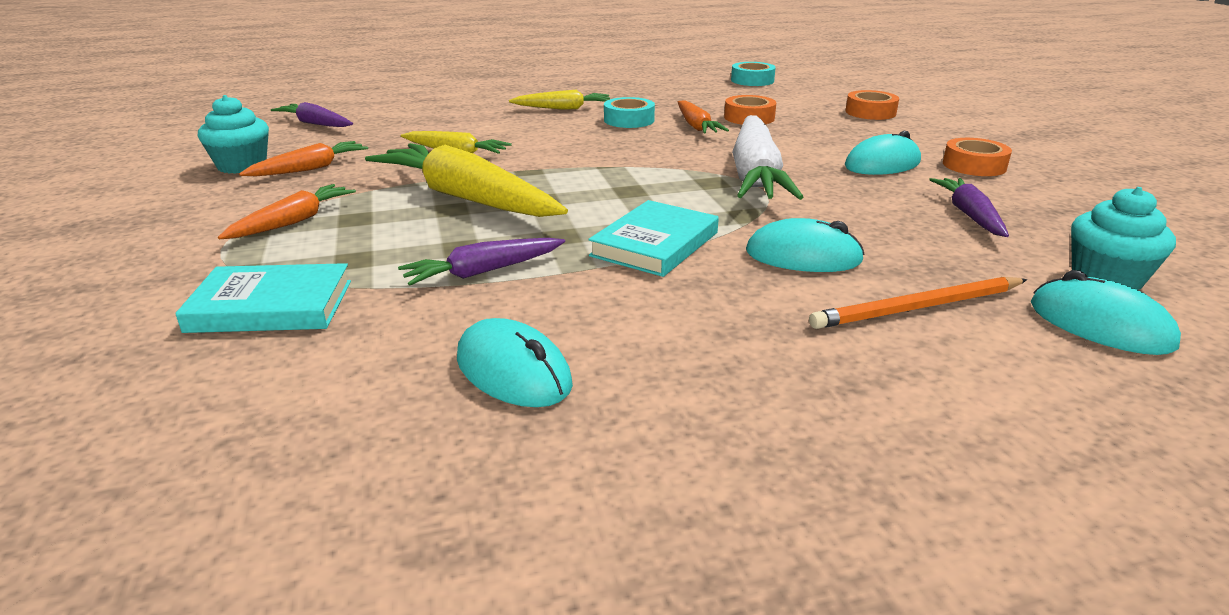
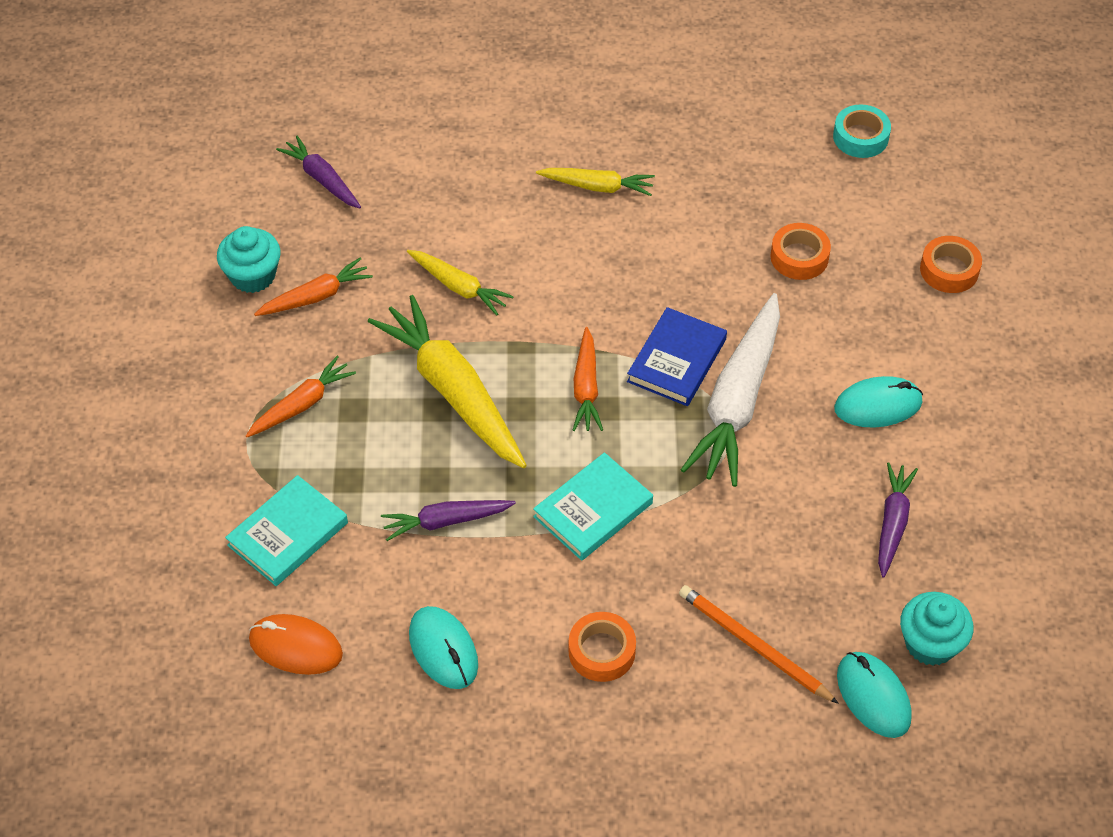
camera: 15 degrees right, 25 degrees up
turquoise book [175,263,351,333] -> turquoise book turned 60 degrees counterclockwise [225,475,348,586]
turquoise tape [604,97,655,128] -> none
orange carrot [678,100,729,134] -> orange carrot moved to [573,327,603,431]
turquoise mouse [746,218,865,272] -> none
orange pencil [809,277,1027,329] -> orange pencil turned 45 degrees clockwise [679,585,839,704]
orange tape [943,138,1012,176] -> orange tape moved to [568,612,636,682]
none -> orange mouse [249,614,343,675]
none -> blue book [627,307,727,406]

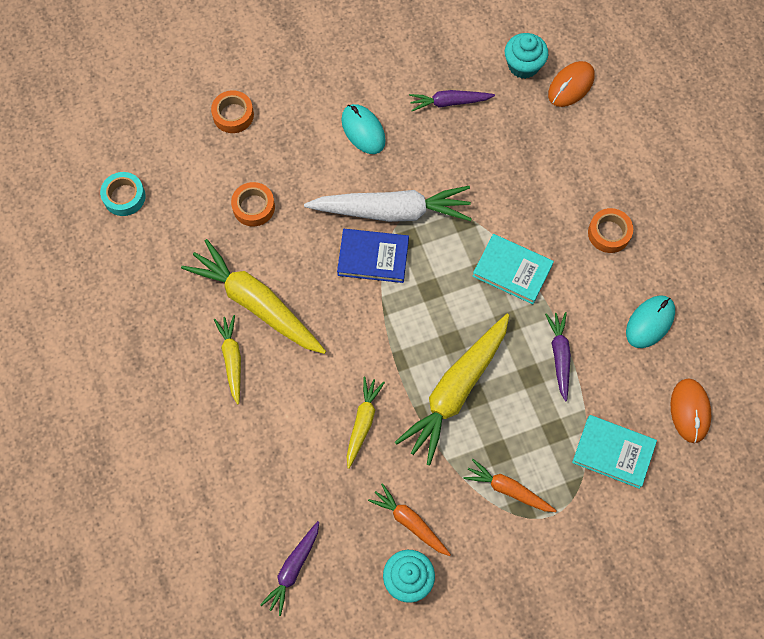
camera: 110 degrees left, 15 degrees up
purple carrot [381,500,516,541] -> purple carrot turned 150 degrees counterclockwise [545,312,571,402]
orange carrot [573,327,603,431] -> none
orange pencil [679,585,839,704] -> none
turquoise mouse [837,652,912,738] -> orange mouse [548,61,595,107]
none -> yellow carrot [181,239,326,354]

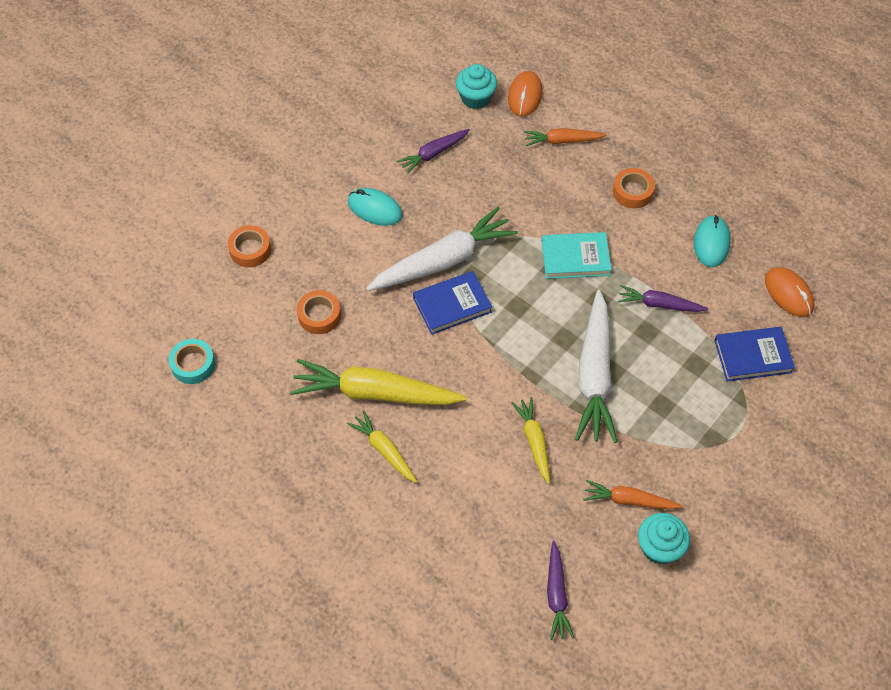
camera: 30 degrees left, 10 degrees down
yellow carrot [395,314,509,465] -> white carrot [575,290,618,443]
orange carrot [464,459,557,512] -> orange carrot moved to [524,128,607,146]
purple carrot [545,312,571,402] -> purple carrot turned 45 degrees counterclockwise [618,285,708,312]
turquoise book [572,415,657,489] -> blue book [714,327,795,382]

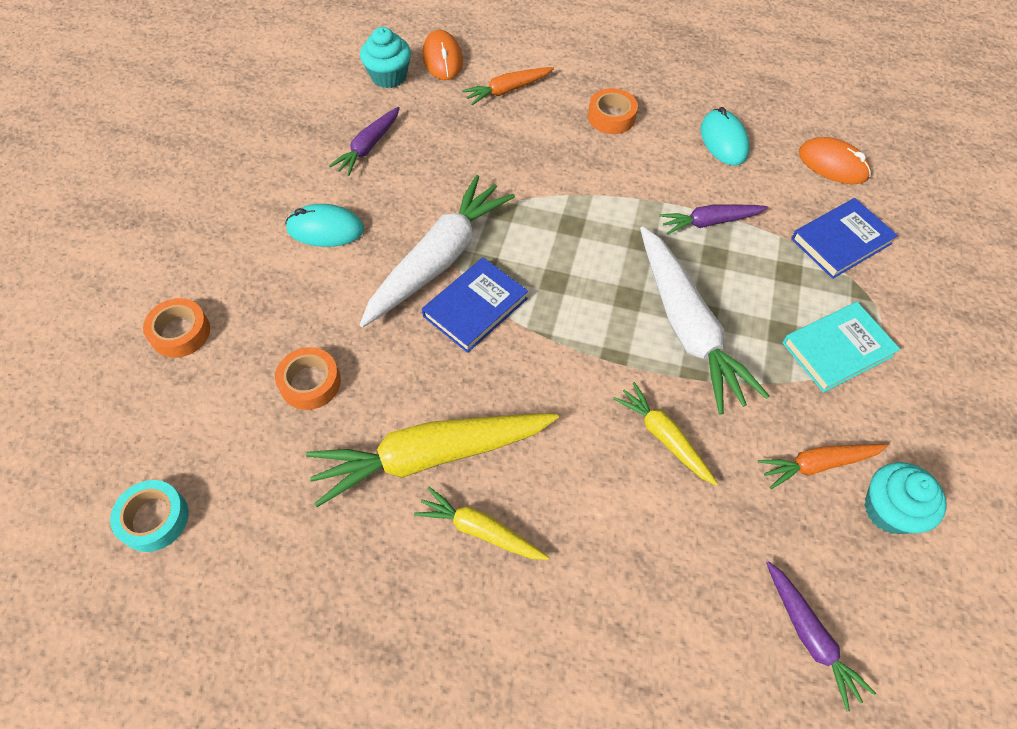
camera: 25 degrees left, 0 degrees up
turquoise book [542,232,612,279] -> turquoise book moved to [783,302,900,393]

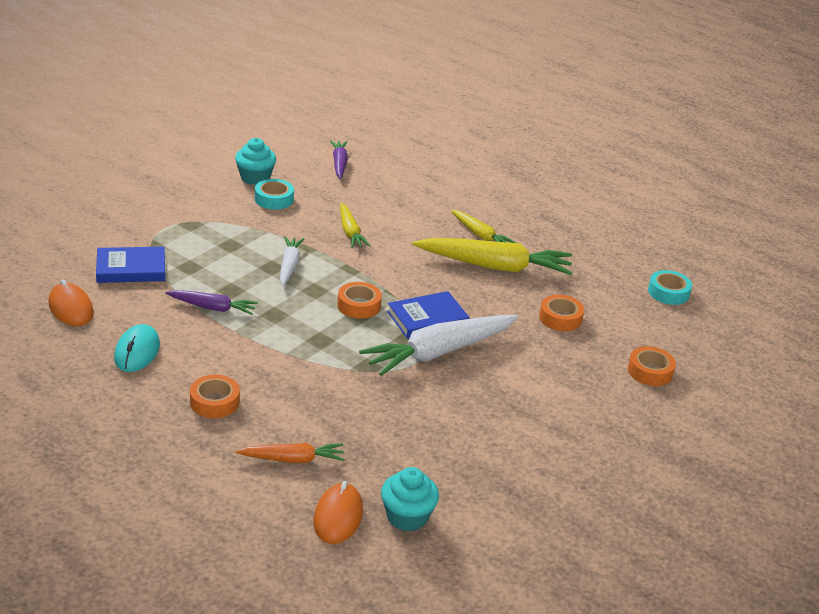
camera: 160 degrees left, 25 degrees down
turquoise mouse [285,204,364,247] -> none
purple carrot [329,107,400,176] -> none
white carrot [640,226,770,415] -> white carrot [280,236,304,286], size x0.54
orange carrot [758,444,888,489] -> turquoise tape [255,179,294,210]
turquoise book [783,302,900,393] -> none
none -> orange tape [337,282,382,319]

